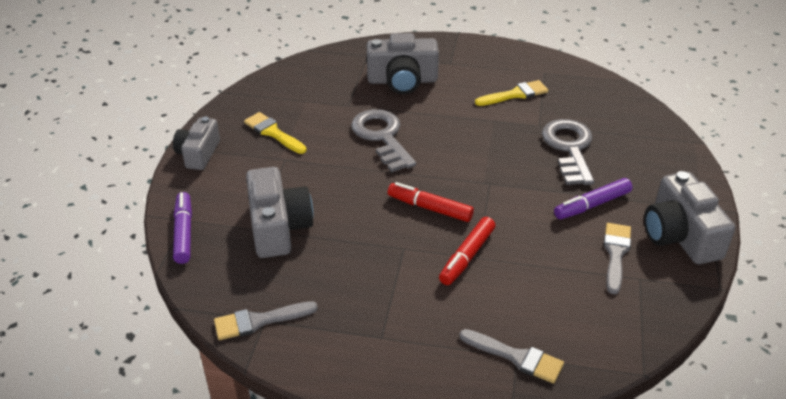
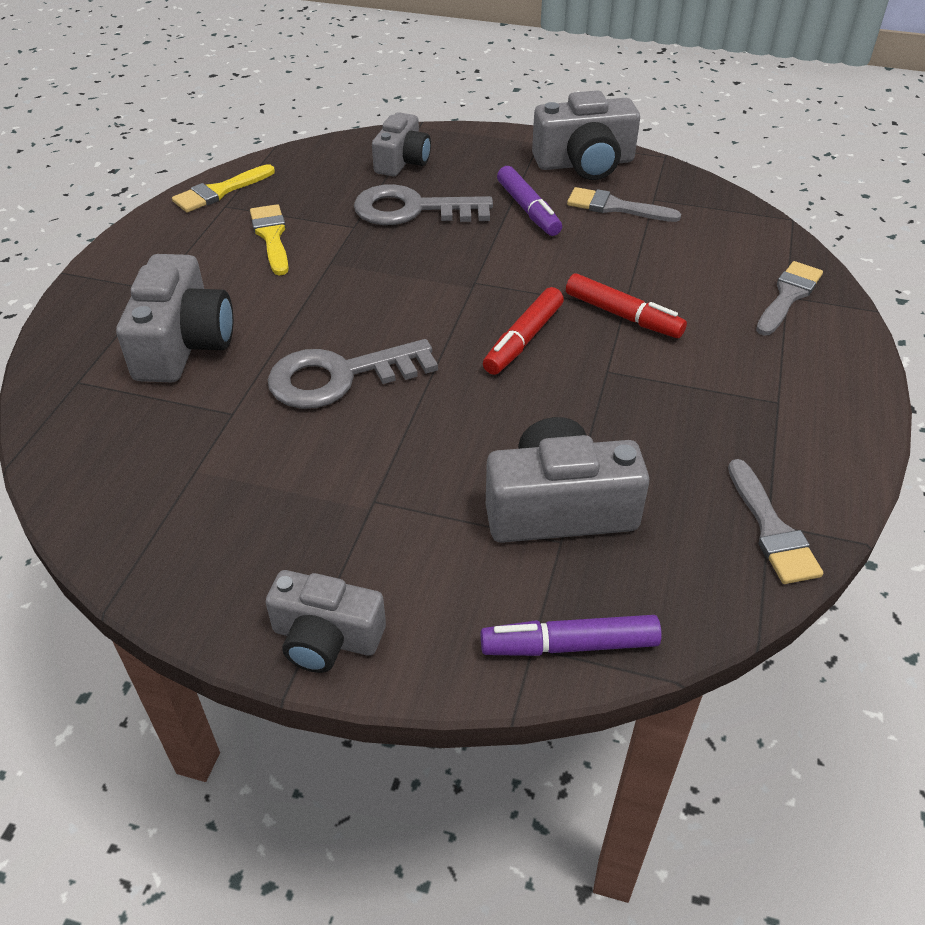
camera: 85 degrees left, 5 degrees up
yellow brush [244,112,307,154] -> yellow brush moved to [172,164,275,212]
none -> grey camera [372,112,431,176]

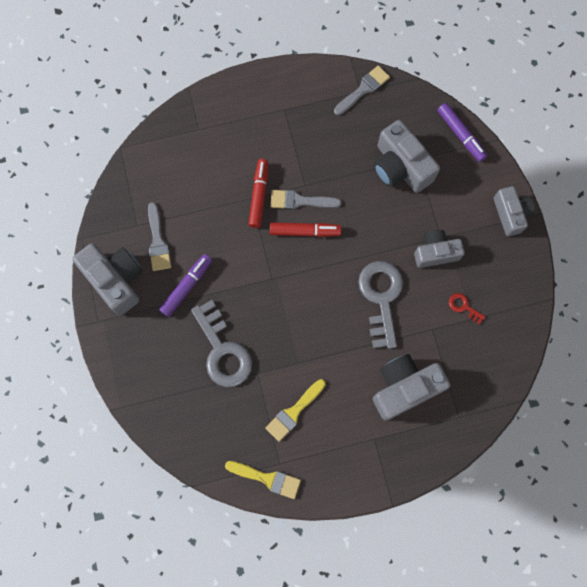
camera: 120 degrees left, 30 degrees up
grey key [268,339,438,409] -> grey key turned 135 degrees counterclockwise [358,261,403,349]
grey camera [372,112,431,176] -> grey camera moved to [414,230,465,268]
grey brush [756,261,823,336] -> grey brush moved to [270,190,341,210]
none -> red key [449,293,485,325]

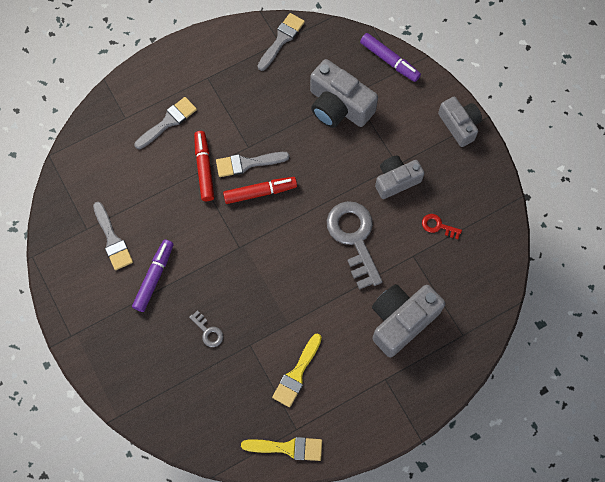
camera: 15 degrees left, 5 degrees down
grey camera [73,243,143,316] -> none
grey key [191,300,252,387] -> grey key [189,310,223,347], size x0.44
none -> grey brush [135,97,197,149]

